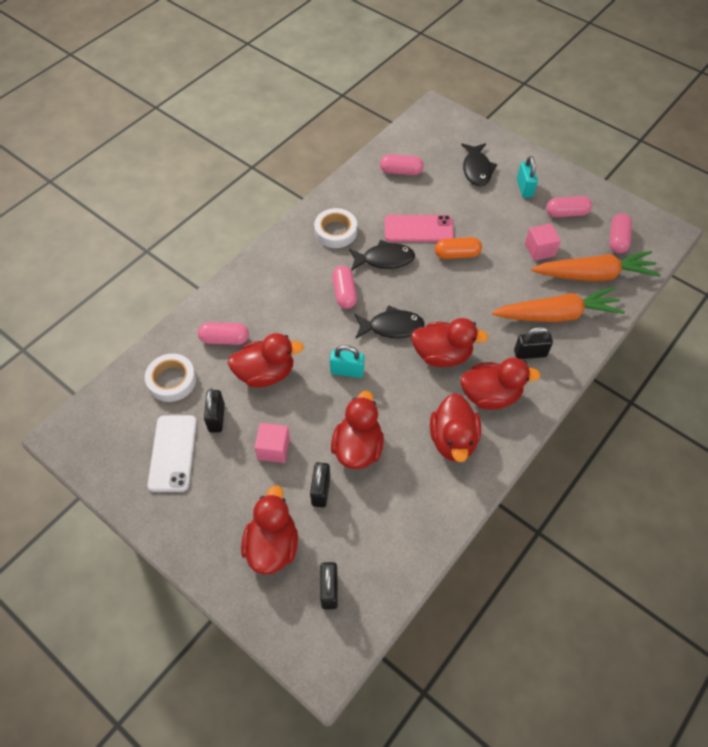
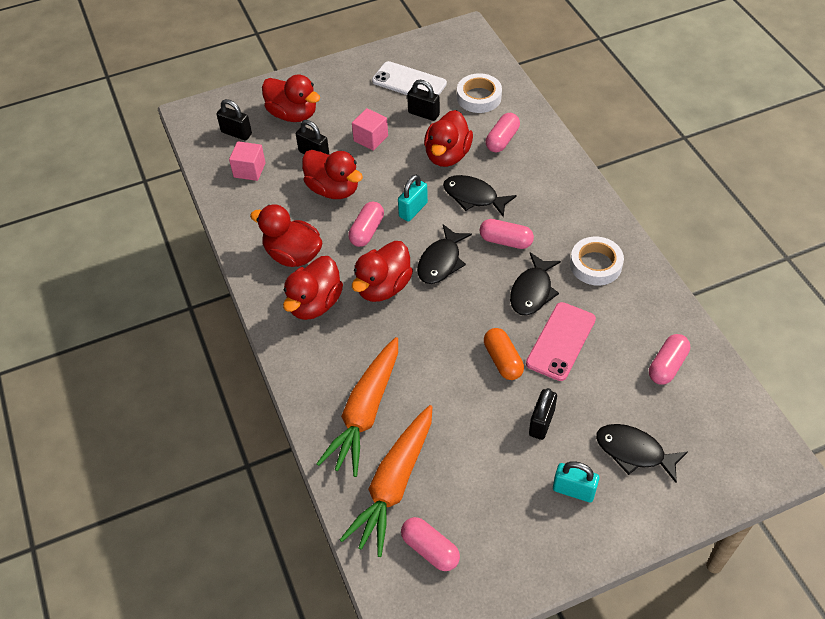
camera: 120 degrees right, 5 degrees down
orange capsule [435,237,482,259] -> orange capsule turned 45 degrees counterclockwise [484,328,524,380]
black padlock [514,327,553,359] -> black padlock moved to [529,388,557,440]
pink cube [525,223,561,261] -> pink cube moved to [229,141,266,181]
pink capsule [546,196,592,217] -> pink capsule moved to [348,202,384,247]
none -> black fish [443,175,517,217]

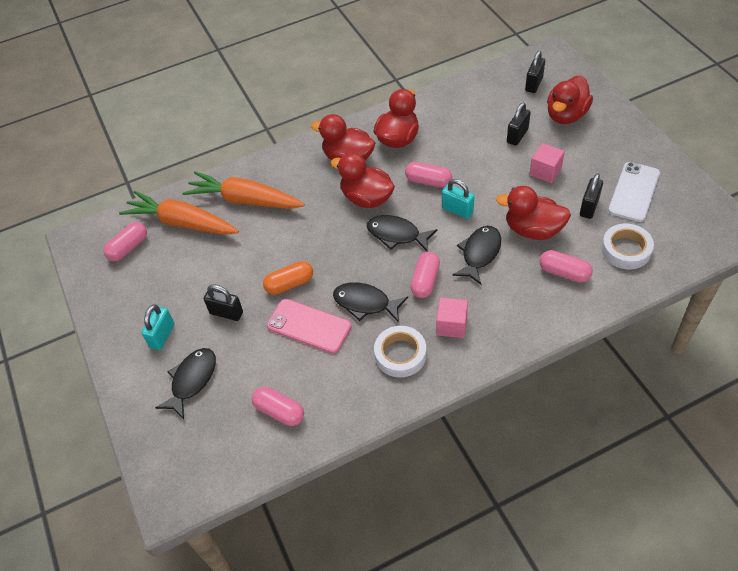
camera: 90 degrees right, 0 degrees up
pink cube [229,141,266,181] -> pink cube moved to [436,298,468,338]
red duck [302,150,363,199] -> none

